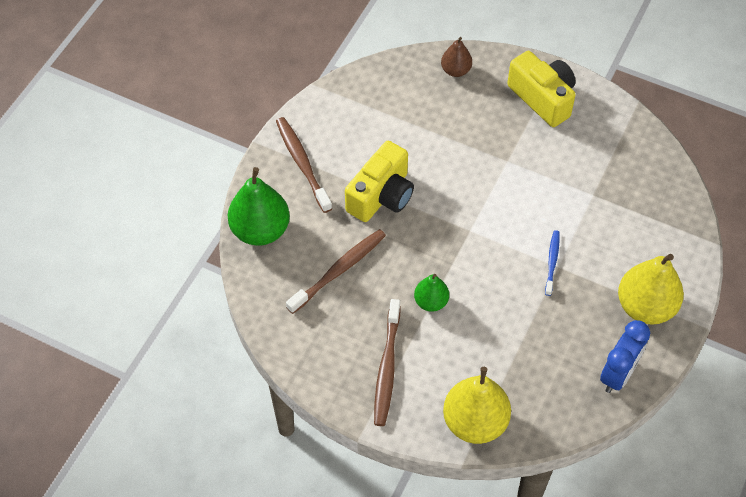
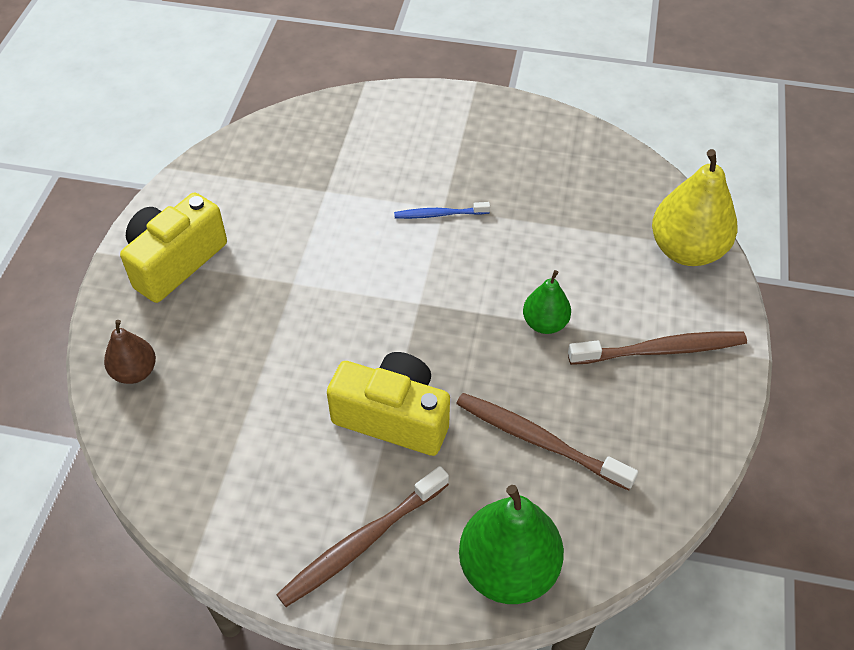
camera: 105 degrees left, 5 degrees down
blue clock [600,320,650,393] -> none
yellow pear [618,254,684,325] -> none

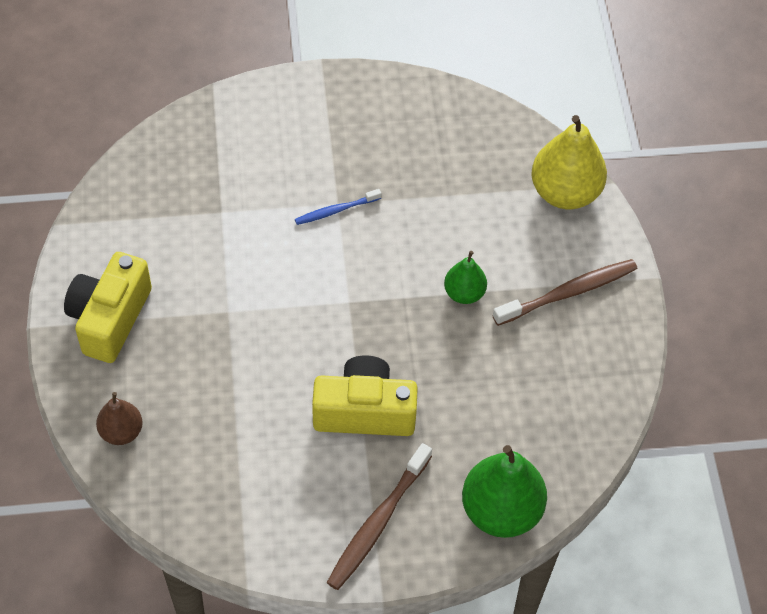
camera: 20 degrees left, 5 degrees up
brown toothbrush [456,393,638,491] -> none

